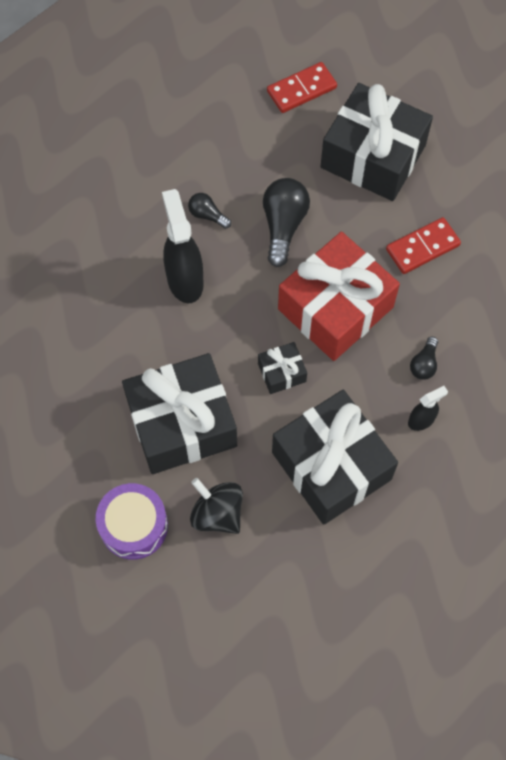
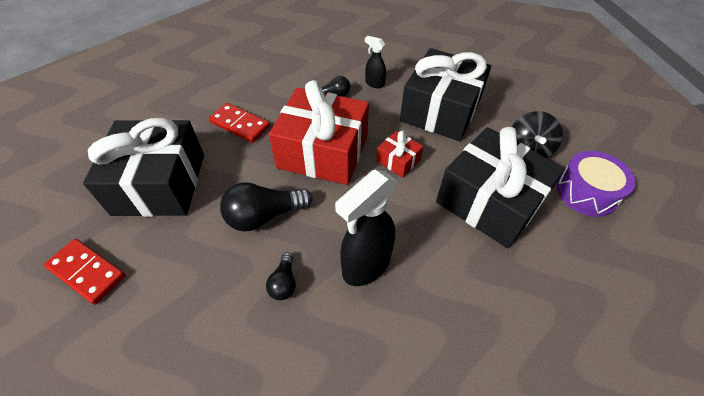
camera: 120 degrees left, 15 degrees down
black gift [258,342,307,394] -> red gift [376,131,423,178]

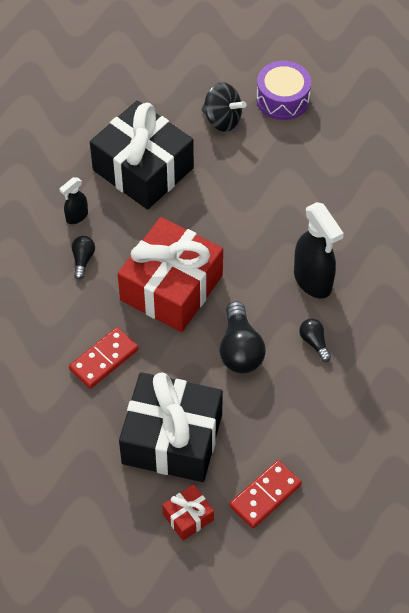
camera: 75 degrees left, 5 degrees up
black light bulb [266,252,296,300] -> black light bulb turned 135 degrees counterclockwise [299,319,331,362]
red gift [376,131,423,178] -> red gift moved to [162,484,214,540]
black gift [436,127,565,248] -> none

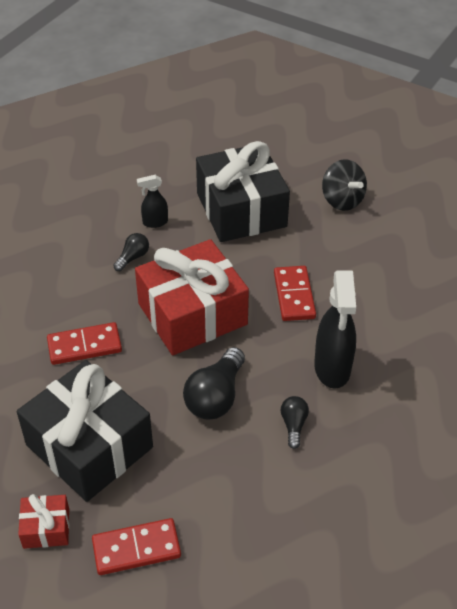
camera: 30 degrees right, 10 degrees down
purple drum [256,61,311,120] -> none
none -> red domino [274,266,316,321]

